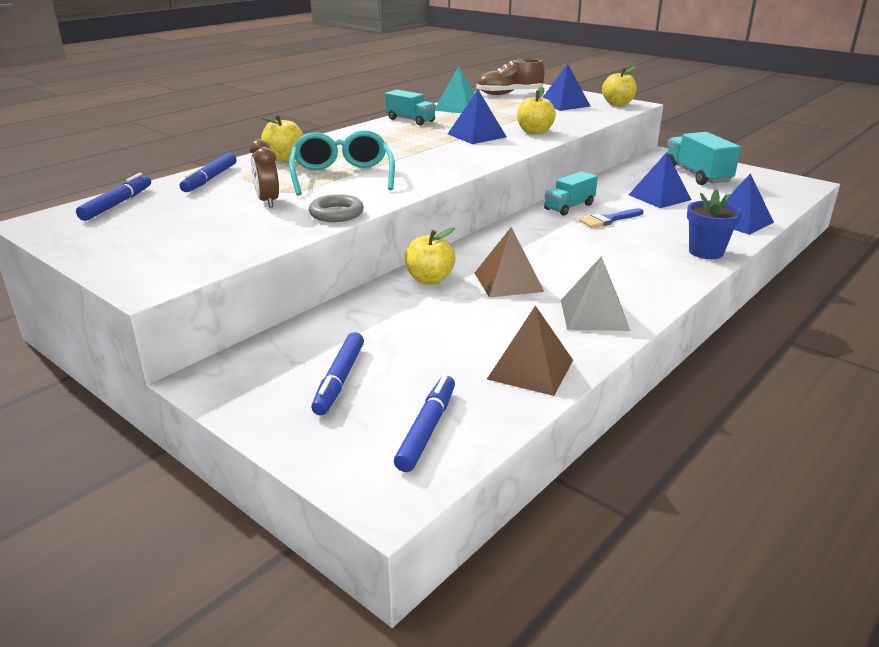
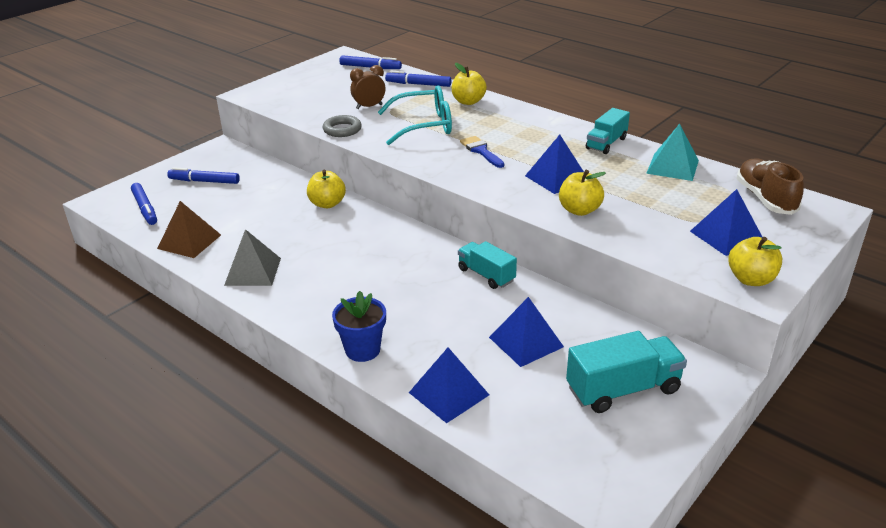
camera: 90 degrees right, 5 degrees up
blue marker [394,375,455,472] -> blue marker turned 45 degrees clockwise [131,183,157,225]
brown pyramid [475,227,544,298] -> none
blue brush [579,208,643,228] -> blue brush moved to [460,136,504,168]

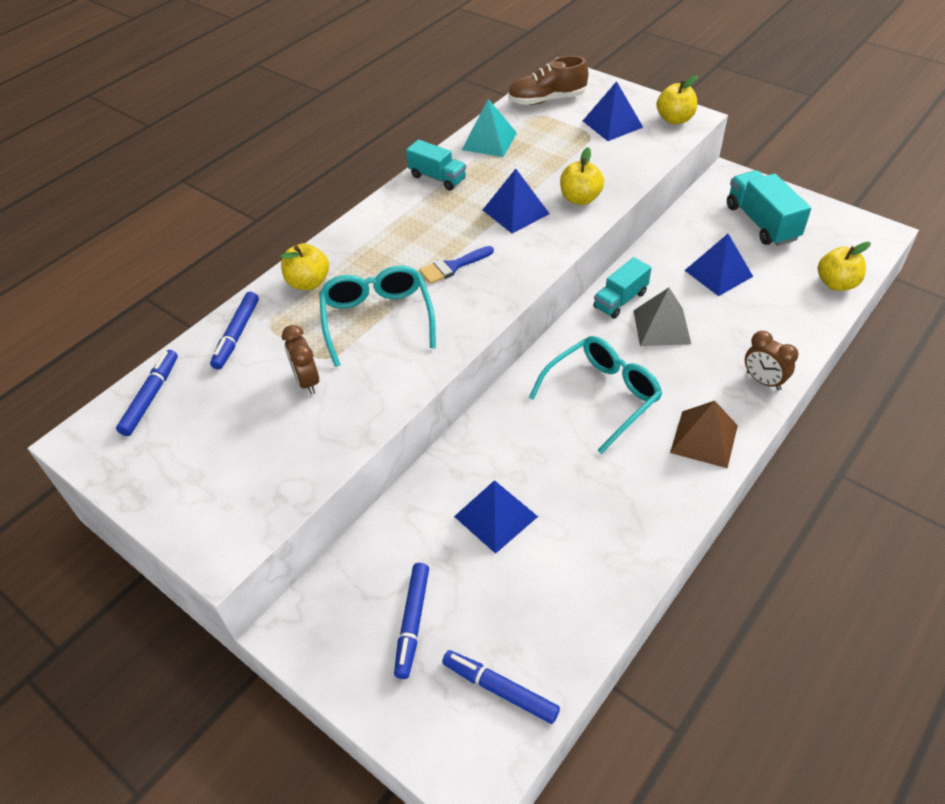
camera: 90 degrees left, 15 degrees up
blue marker [131,183,157,225] -> blue marker turned 120 degrees counterclockwise [442,650,560,724]
brown pyramid [157,201,221,258] -> brown pyramid moved to [670,401,738,468]
grey pyramid [224,229,281,286] -> grey pyramid moved to [633,287,691,346]
yellow apple [307,170,346,208] -> yellow apple moved to [818,242,871,291]
grey ring [323,115,362,137] -> none
blue flower pot [332,291,386,362] -> brown clock [745,331,798,391]
blue pyramid [409,347,489,423] -> blue pyramid moved to [454,480,538,554]
none -> turquoise glasses [529,336,662,454]

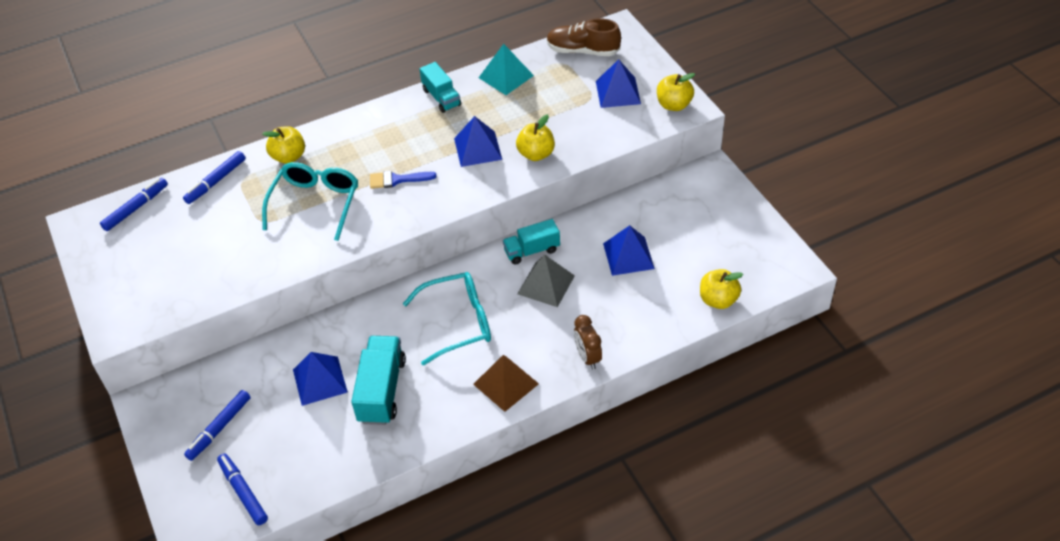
camera: 25 degrees right, 0 degrees up
brown clock [282,325,319,395] -> none
turquoise truck [727,170,811,246] -> turquoise truck moved to [351,336,406,425]

